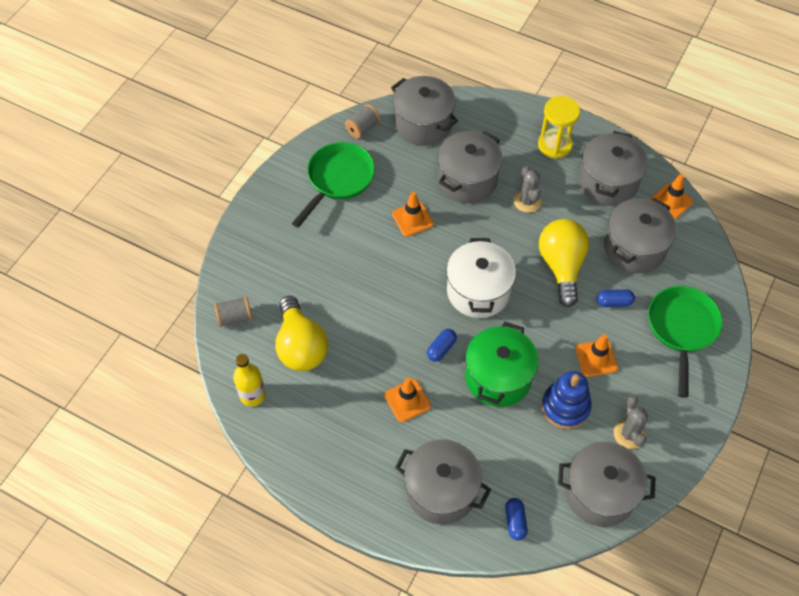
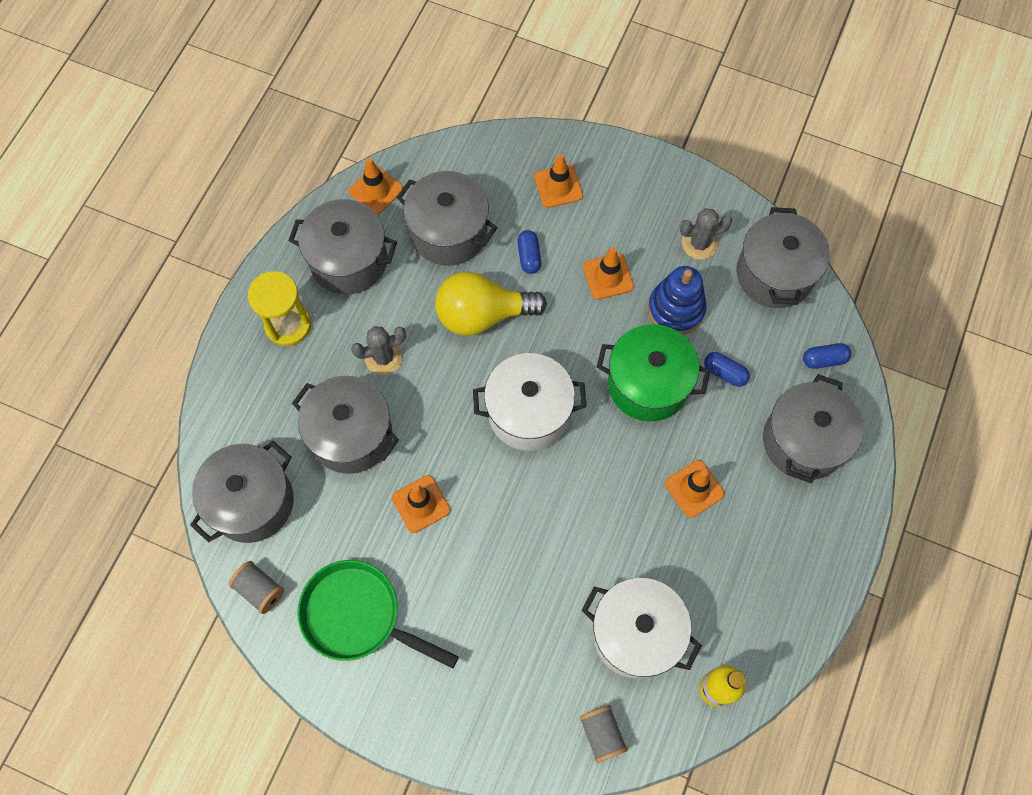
camera: 95 degrees left, 10 degrees up
yellow light bulb [275,296,328,371] -> white pot [582,578,702,679]
blue capsule [427,329,457,362] -> blue capsule moved to [704,352,750,387]
green pan [648,286,723,398] -> orange traffic cone [534,154,583,208]

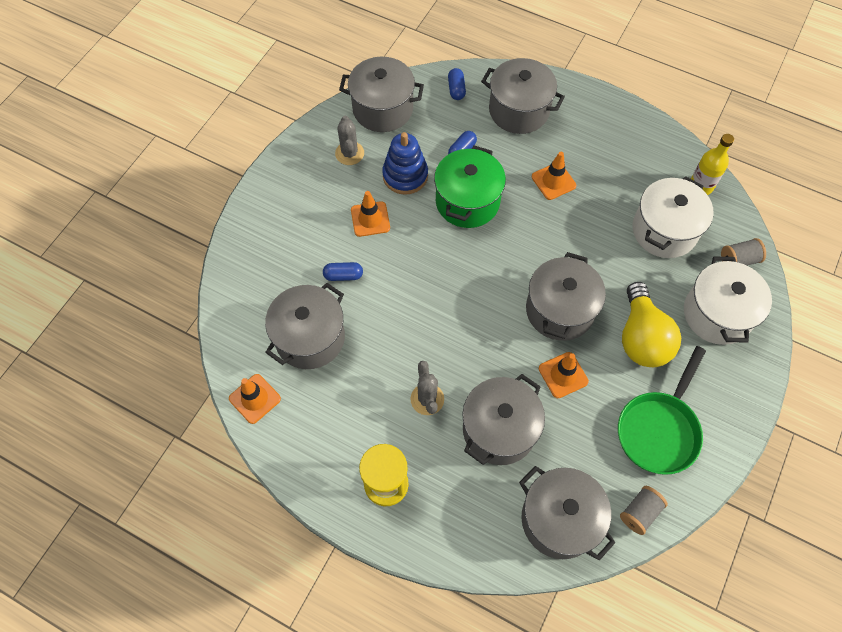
camera: 85 degrees left, 5 degrees down
grey pot [288,199,397,294] -> grey pot moved to [526,252,606,341]
yellow light bulb [435,272,547,336] -> yellow light bulb moved to [622,282,681,367]
white pot [473,353,587,451] -> white pot moved to [684,257,772,345]
orange traffic cone [534,154,583,208] -> none

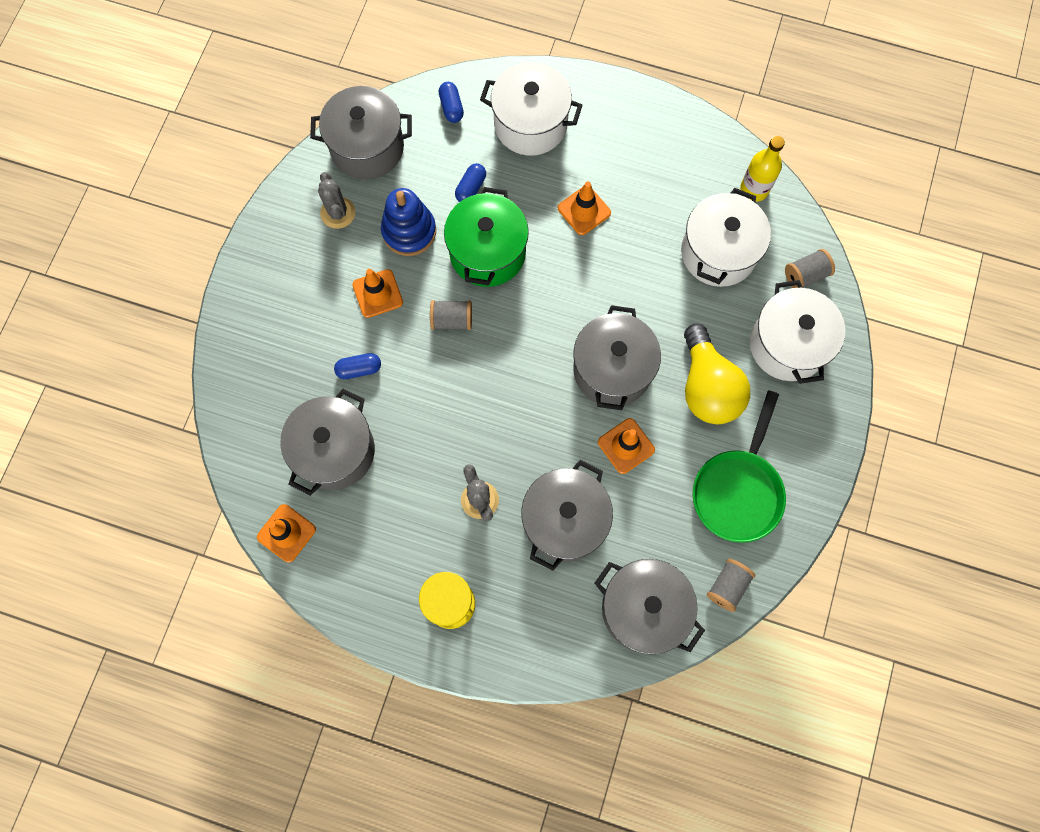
camera: 10 degrees left, 10 degrees up
grey pot [481,58,565,134] -> white pot [480,62,582,156]
none -> grey spool [430,300,472,330]

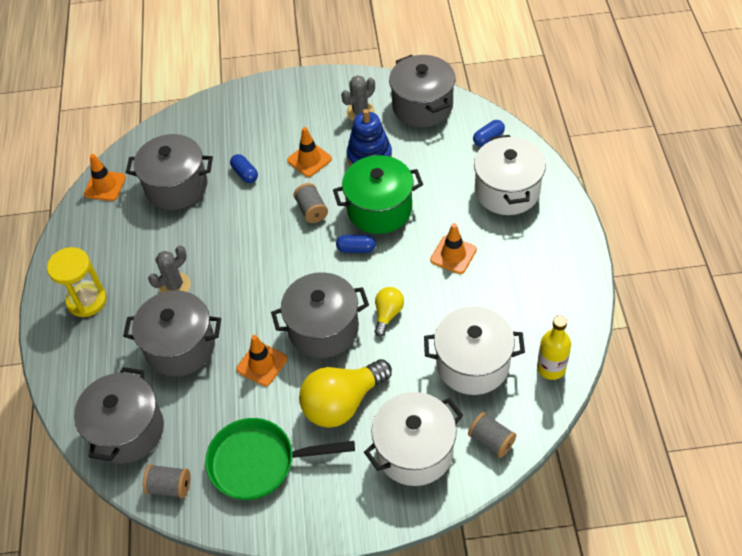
camera: 70 degrees right, 20 degrees down
blue capsule [455,163,486,202] -> blue capsule moved to [336,235,376,253]
none -> yellow light bulb [374,287,404,337]

